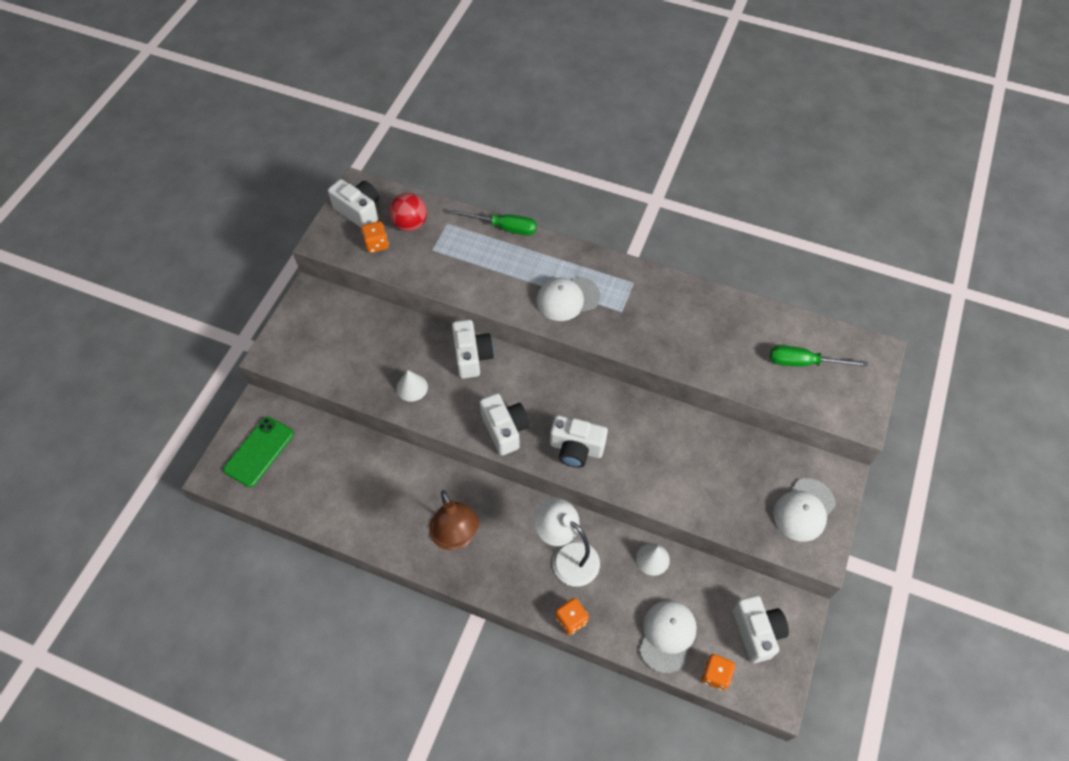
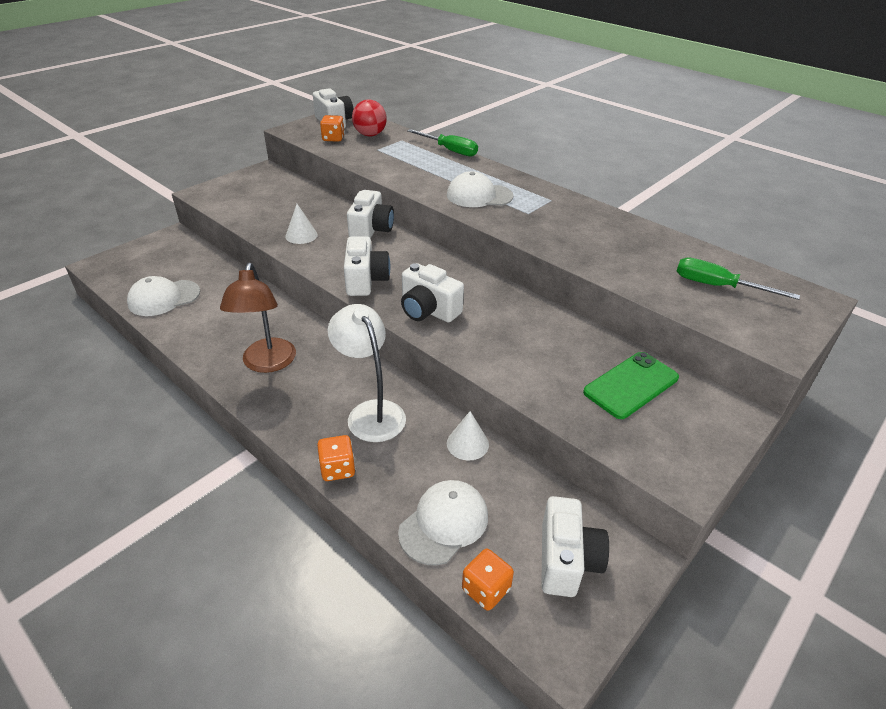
camera: 20 degrees right, 20 degrees down
green phone [223,417,294,487] -> green phone moved to [583,352,679,419]
white cap [773,478,836,542] -> white cap moved to [127,276,200,316]

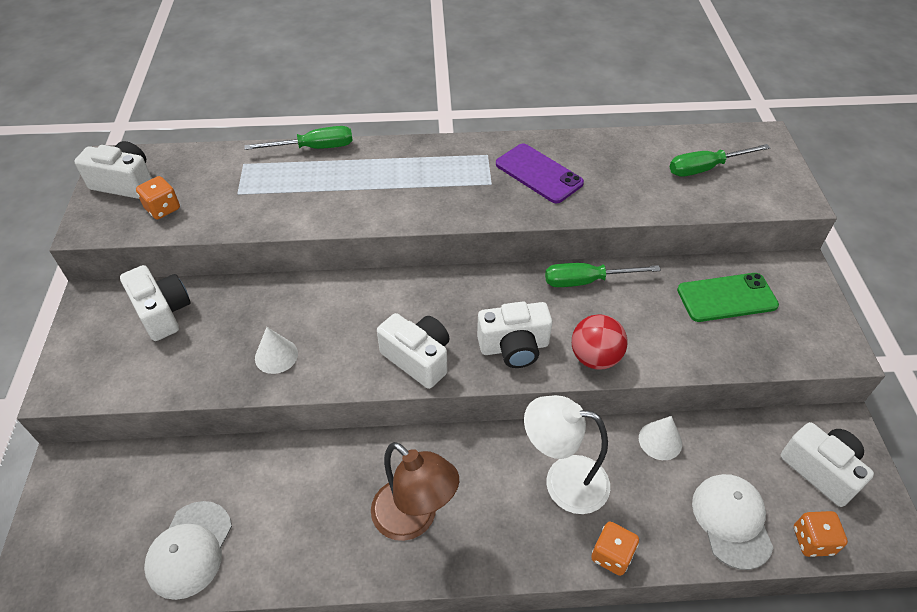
camera: 45 degrees left, 10 degrees up
white camera [347,190,394,239] -> white camera moved to [120,265,190,341]
red ball [352,100,387,136] -> red ball moved to [572,314,628,370]
white cap [447,171,514,207] -> none
green phone [583,352,679,419] -> green phone turned 75 degrees clockwise [677,273,779,322]
none -> purple phone [496,144,584,203]
none -> green screwdriver [545,263,661,287]

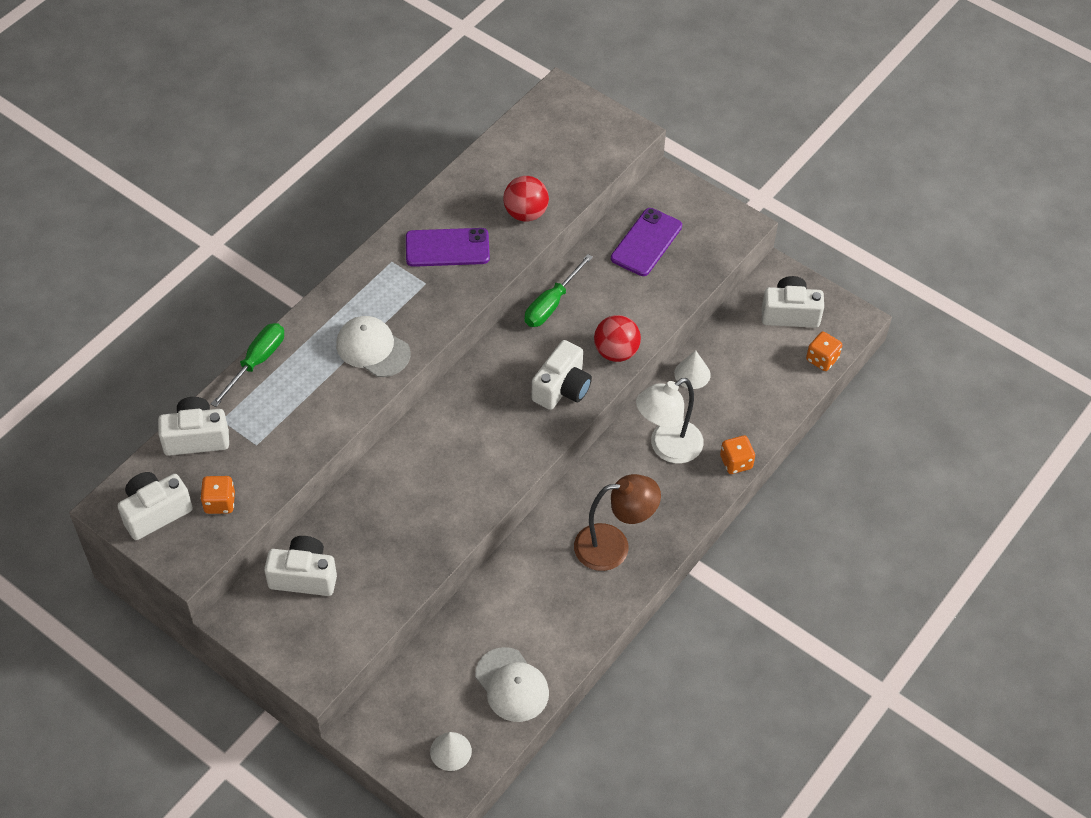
camera: 50 degrees left, 5 degrees up
white cone [255,327,298,374] -> white cone moved to [430,732,472,771]
white camera [377,313,450,389] -> white camera moved to [158,397,229,456]
green screwdriver [670,144,770,176] -> none
green phone [677,273,779,322] -> purple phone [611,208,682,276]
white cap [692,474,773,570] -> white cap moved to [336,316,410,377]
none -> red ball [503,176,549,222]

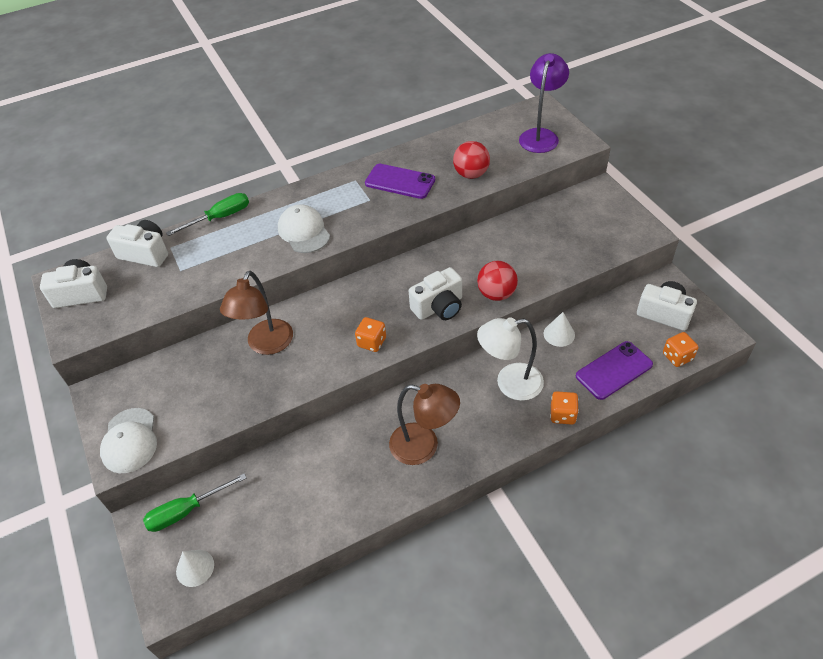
camera: 30 degrees right, 5 degrees down
orange dice [200,476,235,514] -> orange dice moved to [355,317,386,352]
white camera [264,536,337,596] -> none
white cap [475,647,549,722] -> white cap moved to [100,408,157,473]
green screwdriver [525,254,593,327] -> green screwdriver moved to [143,473,247,532]
purple phone [611,208,682,276] -> purple phone moved to [576,341,653,400]
none -> brown lamp [220,271,293,355]
none -> purple lamp [519,53,569,153]

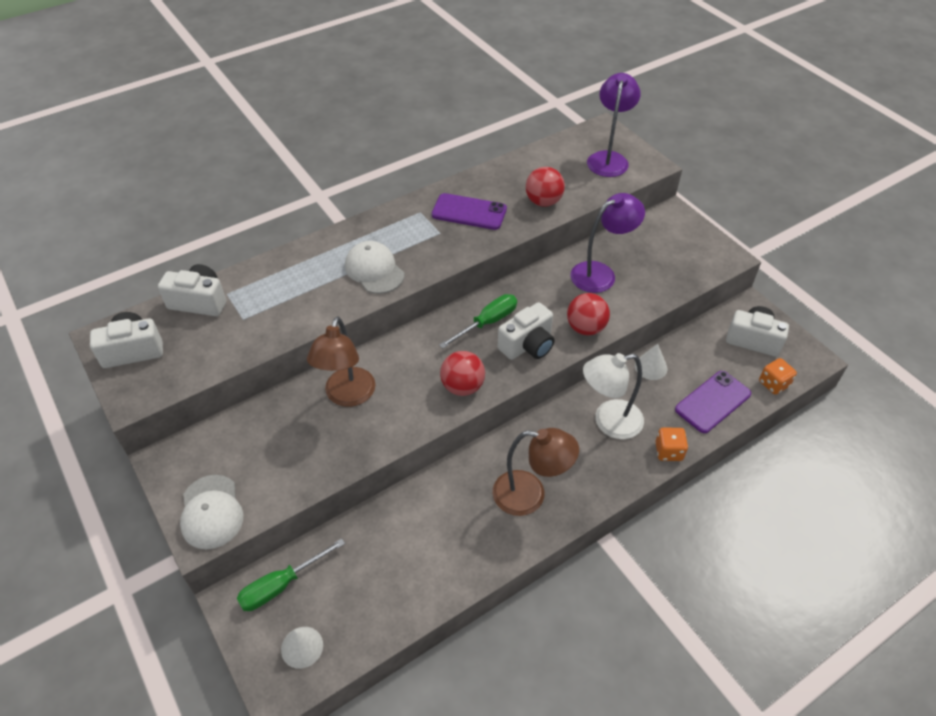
camera: 10 degrees left, 0 degrees up
green screwdriver [166,193,249,236] -> green screwdriver moved to [439,294,517,349]
orange dice [355,317,386,352] -> red ball [440,351,485,396]
none -> purple lamp [571,193,645,293]

